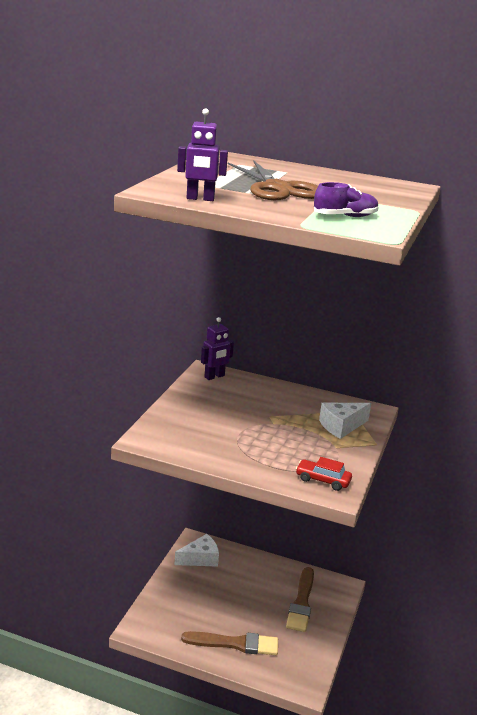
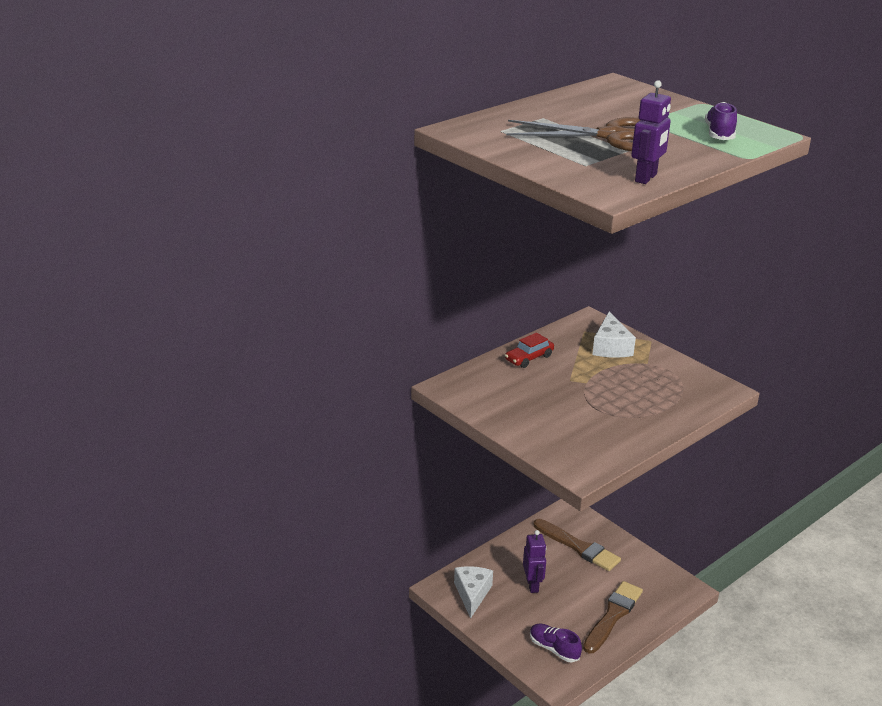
camera: 60 degrees left, 5 degrees up
purple robot [201,317,234,380] -> purple robot moved to [523,530,546,593]
red car [296,457,352,491] -> red car moved to [505,332,554,368]
none -> purple shoe [530,624,582,663]

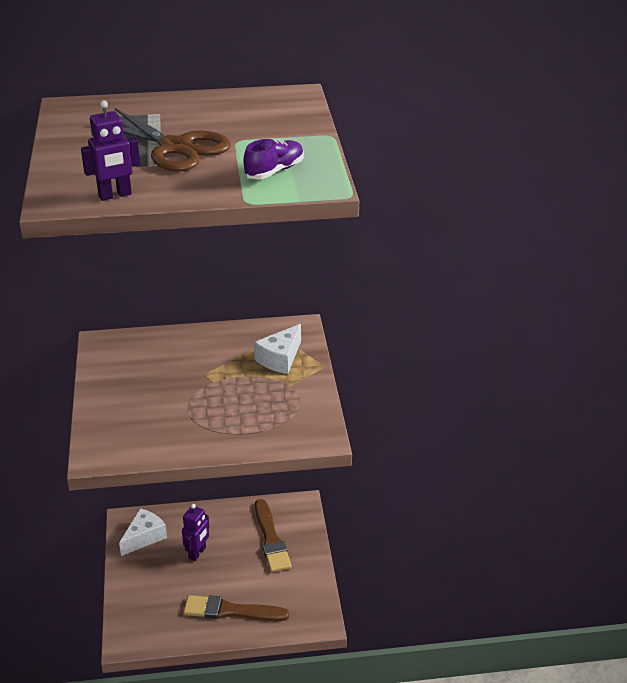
camera: 35 degrees right, 5 degrees up
red car [505,332,554,368] -> none
purple shoe [530,624,582,663] -> none
brown brush [583,581,643,653] -> brown brush turned 150 degrees counterclockwise [184,595,289,621]

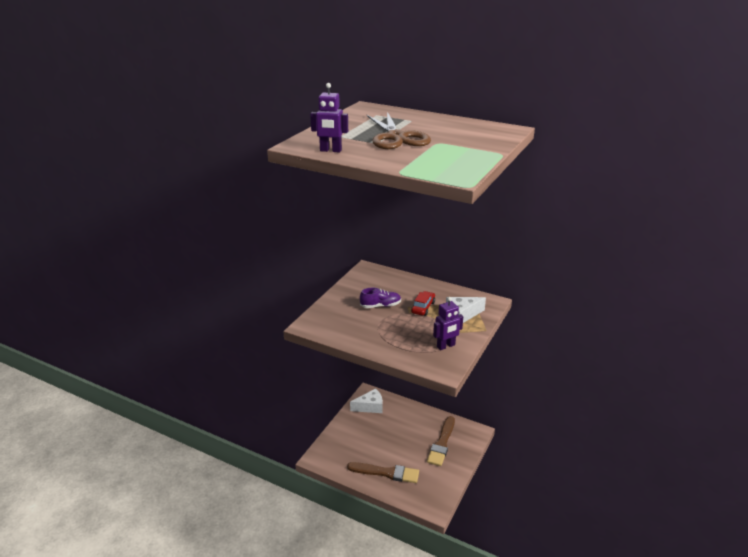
camera: 35 degrees right, 5 degrees down
purple robot [182,504,209,561] -> purple robot moved to [433,297,463,350]
brown brush [184,595,289,621] -> brown brush turned 150 degrees clockwise [347,462,419,483]
purple shoe [243,139,304,179] -> purple shoe moved to [360,287,401,308]
none -> red car [411,291,435,316]

